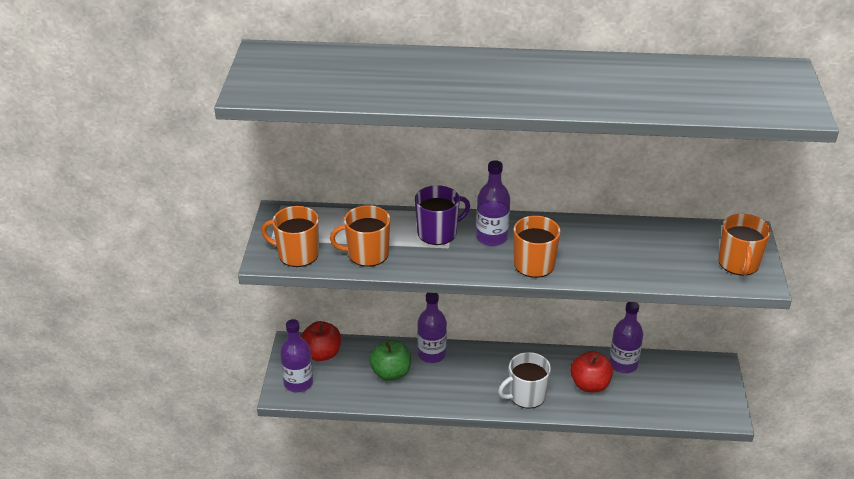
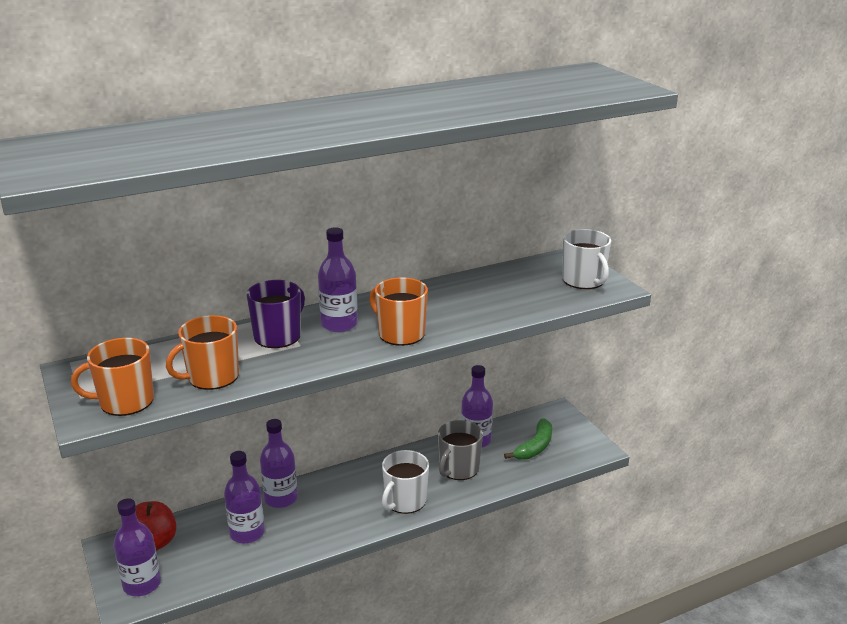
camera: 30 degrees left, 10 degrees down
green apple [369,340,411,381] -> purple bottle [224,451,265,544]
red apple [570,351,613,392] -> grey mug [438,420,483,480]
orange mug [718,214,771,276] -> white mug [563,229,611,289]
none -> green banana [504,419,552,460]

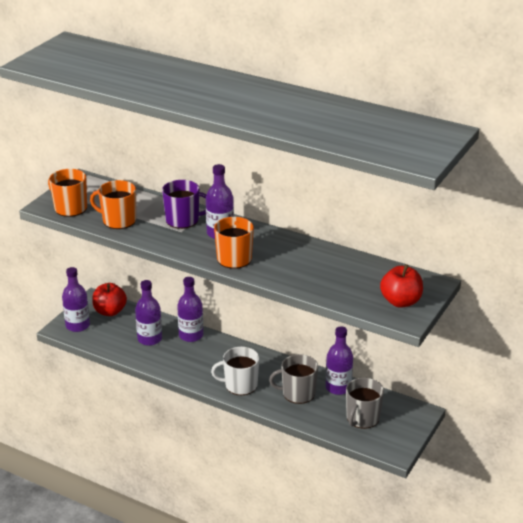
camera: 55 degrees right, 5 degrees up
green banana [504,419,552,460] -> grey mug [346,378,384,429]
white mug [563,229,611,289] -> red apple [380,264,423,308]

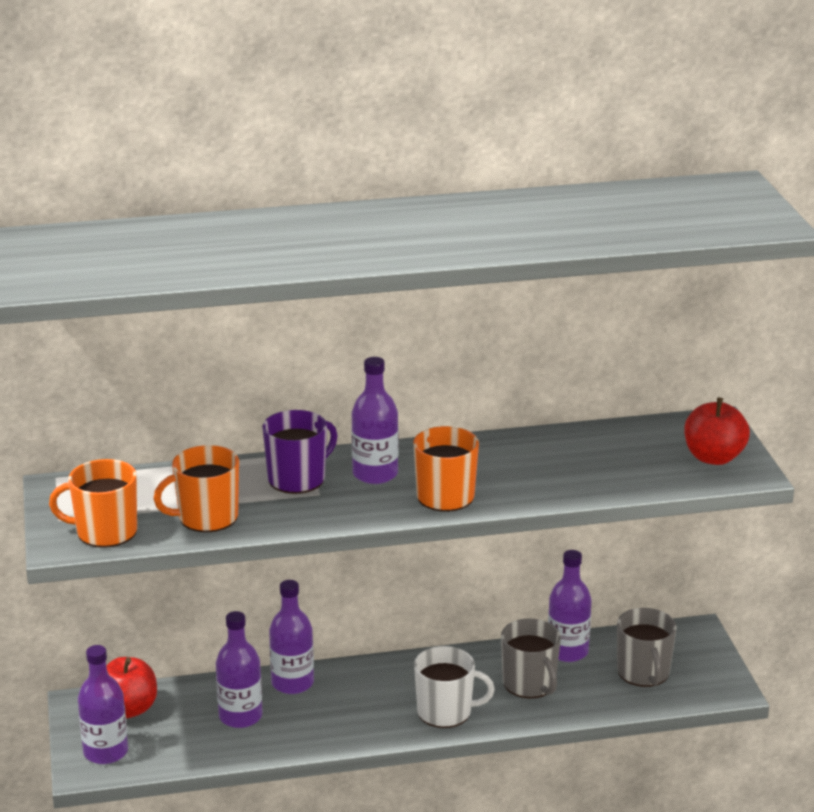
camera: 40 degrees left, 5 degrees down
white mug [211,347,260,395] -> white mug turned 135 degrees counterclockwise [414,646,495,728]
grey mug [269,354,318,404] -> grey mug turned 75 degrees counterclockwise [501,618,561,698]

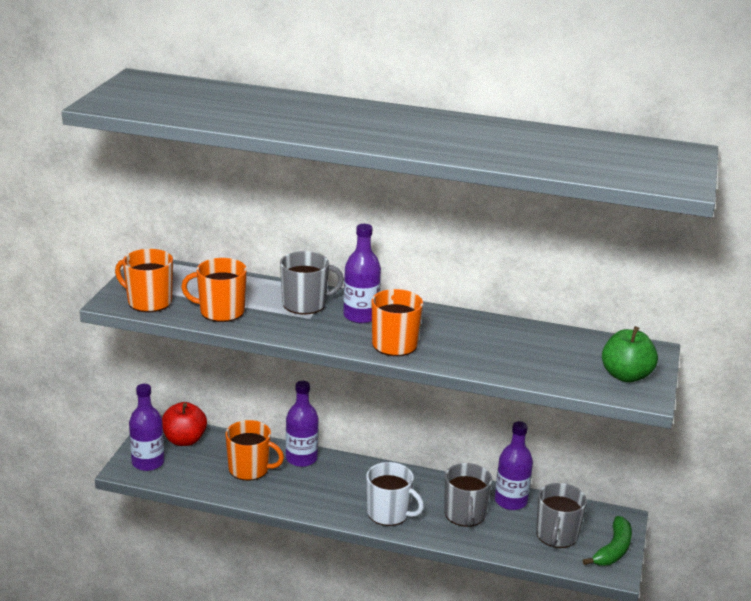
camera: 25 degrees right, 0 degrees up
purple bottle [216,611,263,728] -> orange mug [225,420,284,481]
purple mug [262,410,337,494] -> grey mug [280,251,344,314]
red apple [684,398,750,465] -> green apple [602,326,658,383]
none -> green banana [583,516,632,566]

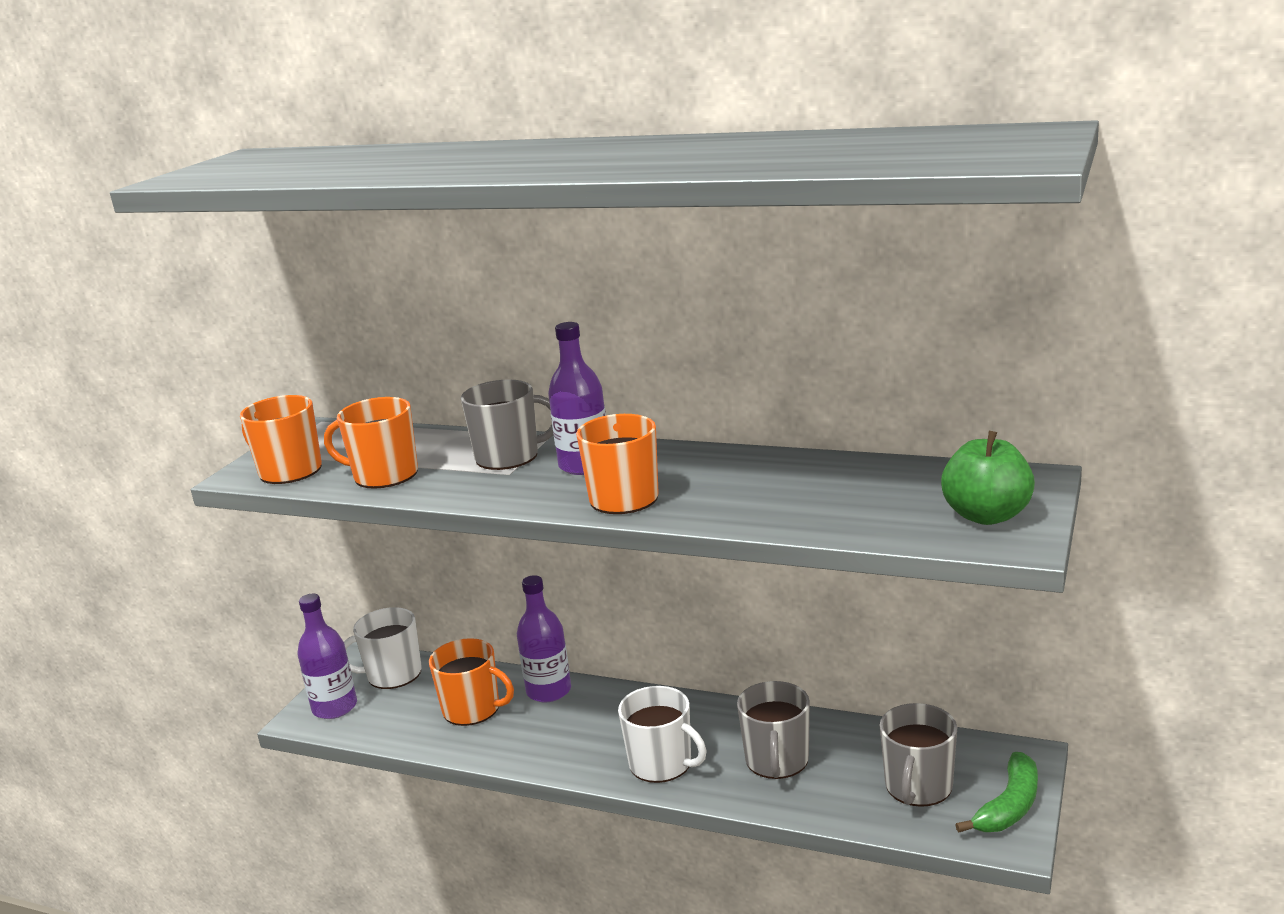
camera: 10 degrees right, 5 degrees down
red apple [162,402,207,446] -> white mug [344,607,422,689]
purple bottle [495,421,533,510] -> none

